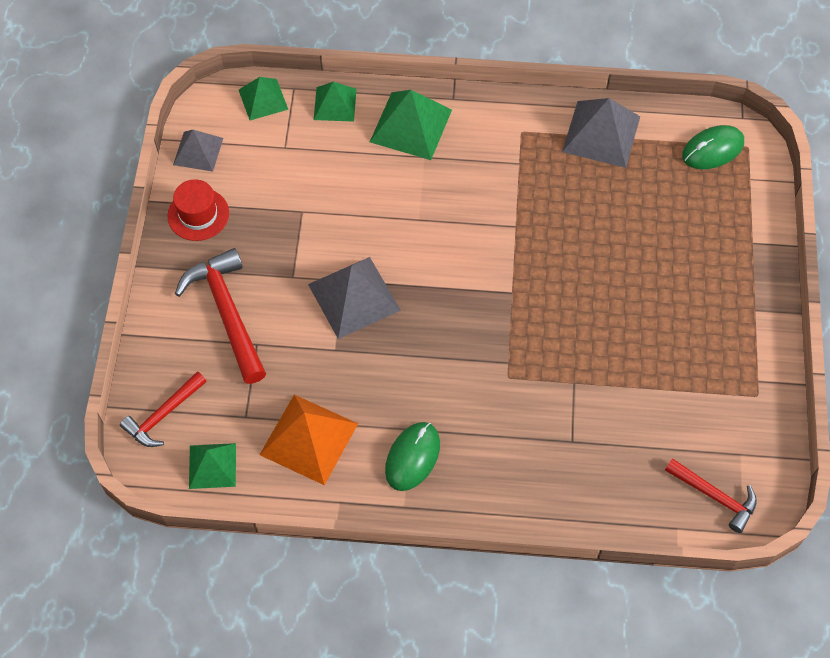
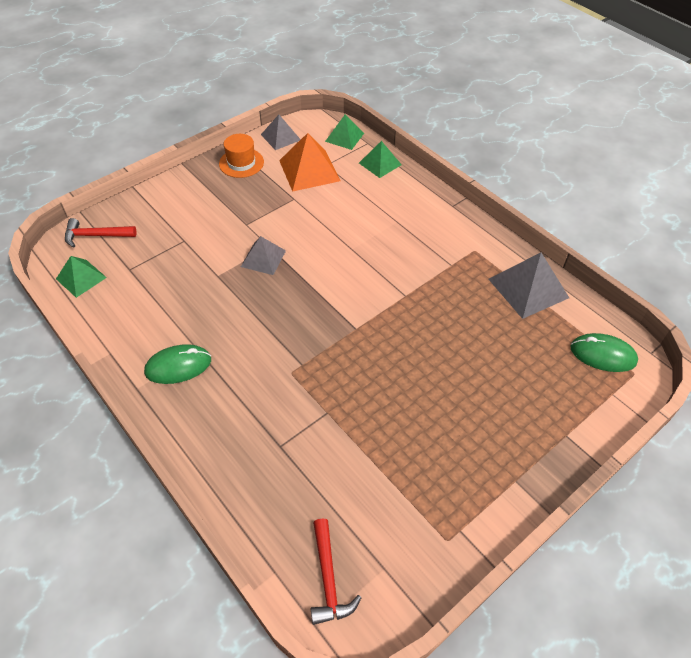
camera: 45 degrees right, 10 degrees down
red hat [167,179,229,241] -> orange hat [219,134,264,178]
red hammer [175,248,266,384] -> none
orange pyramid [259,395,358,485] -> orange pyramid moved to [279,133,340,192]
grey pyramid [308,257,401,339] -> grey pyramid [241,236,286,275], size x0.63
green pyramid [370,90,452,160] -> none

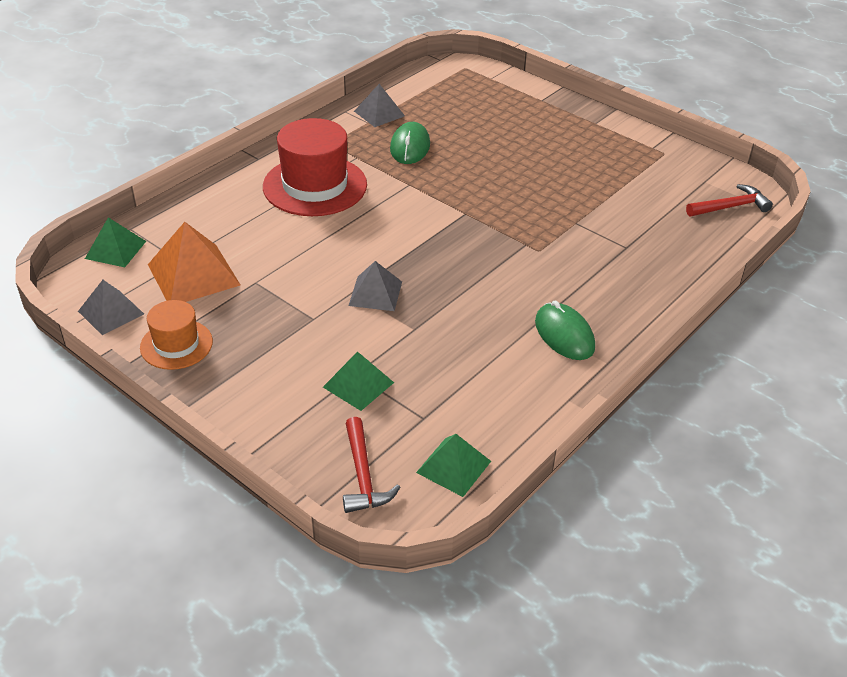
camera: 100 degrees left, 10 degrees down
green pyramid [359,141,402,178] -> green pyramid moved to [323,351,394,411]
grey pyramid [488,252,569,319] -> grey pyramid [354,84,405,127], size x0.63
green mouse [570,333,638,372] -> green mouse moved to [390,122,430,164]
none -> red hat [263,118,367,216]

